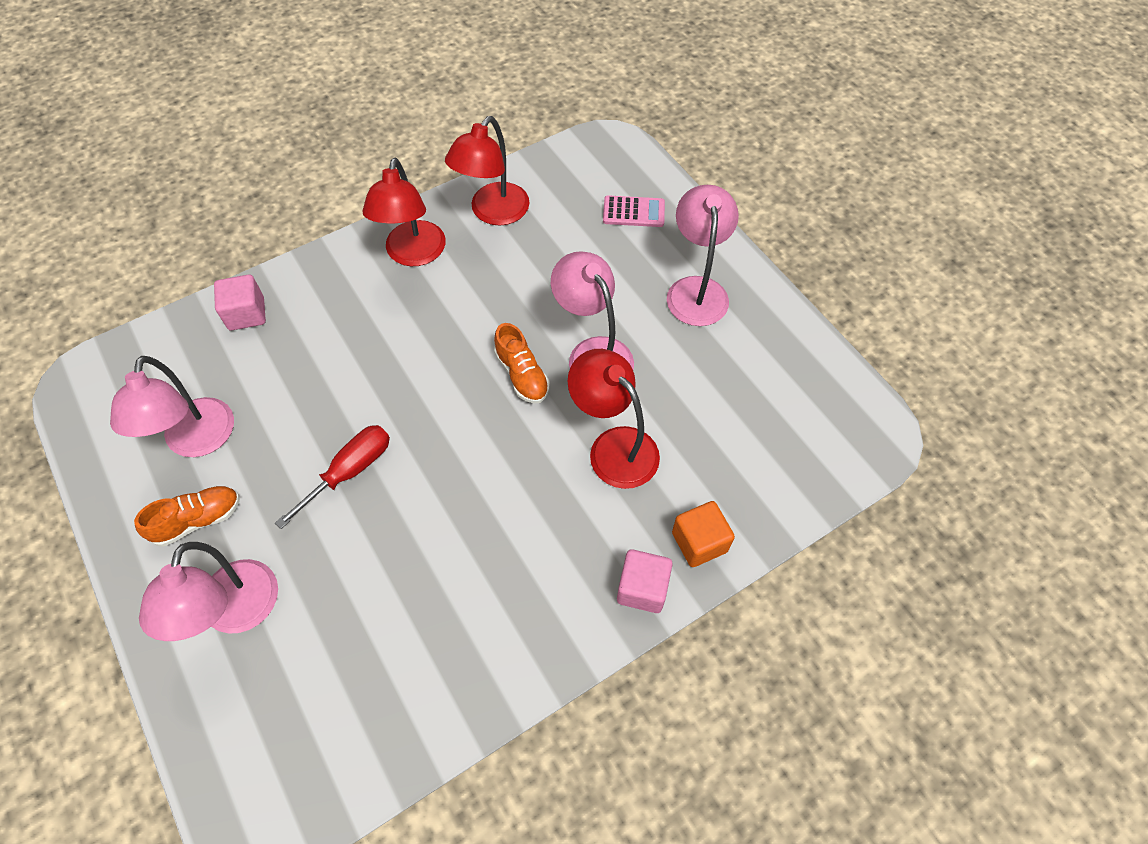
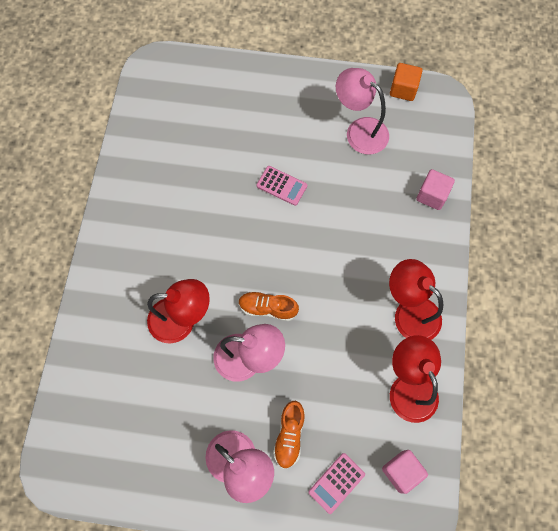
camera: 130 degrees right, 10 degrees up
orange shoe [134,486,240,547] -> orange shoe moved to [273,401,305,469]
pink lamp [139,542,278,641] -> none
red screwdriver [275,425,390,529] -> pink calculator [256,166,307,206]
pink cube [617,549,673,613] -> pink cube moved to [382,450,428,494]
orange cube [672,501,735,567] -> orange cube moved to [390,63,422,101]

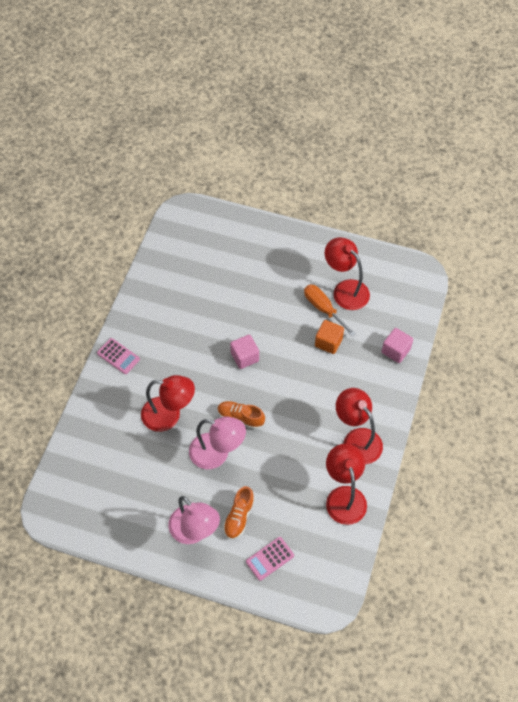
camera: 10 degrees right, 10 degrees down
pink calculator [256,166,307,206] -> pink calculator moved to [97,338,140,374]
pink lamp [336,68,389,154] -> red lamp [325,237,370,310]
pink cube [382,450,428,494] -> pink cube moved to [230,335,259,369]
orange cube [390,63,422,101] -> orange cube moved to [315,320,344,354]
none -> orange screwdriver [304,284,356,336]

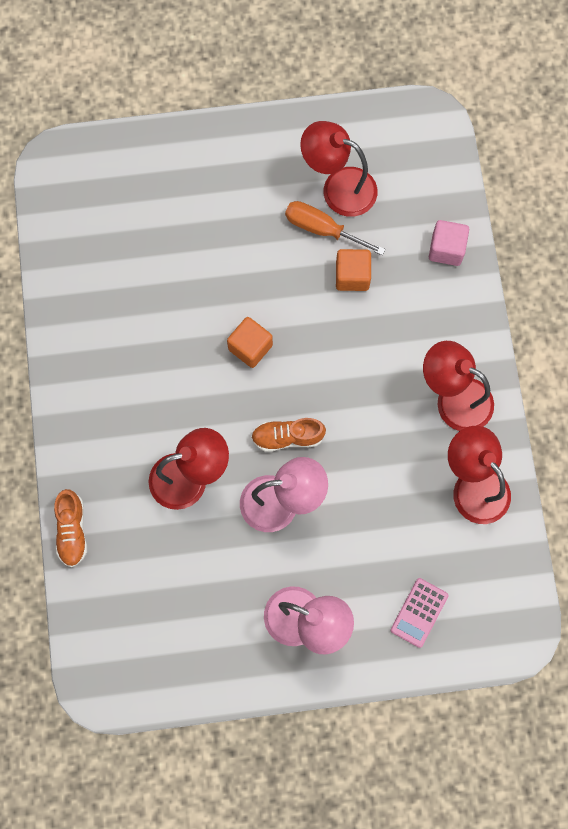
camera: 25 degrees left, 15 degrees up
pink calculator [97,338,140,374] -> none
orange shoe [223,486,255,539] -> orange shoe moved to [54,489,87,567]
pink cube [230,335,259,369] -> orange cube [227,317,273,368]

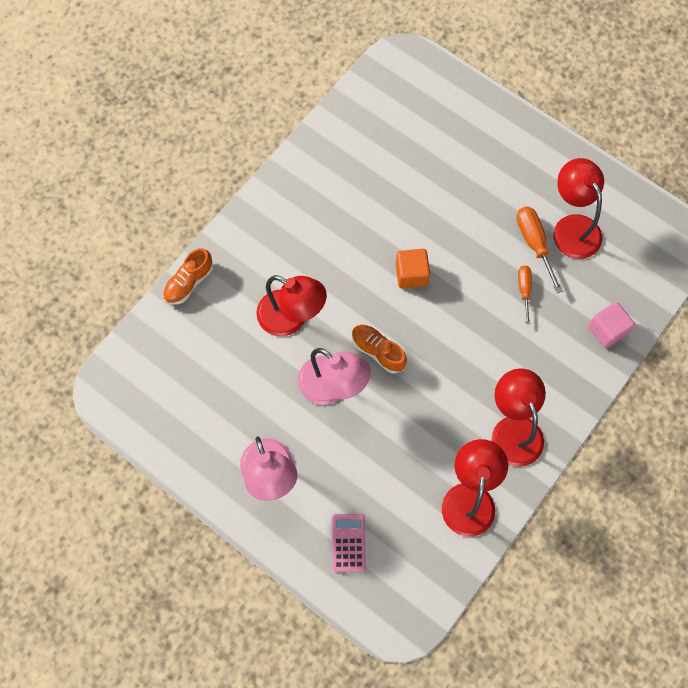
camera: 45 degrees right, 5 degrees down
orange cube [336,249,371,291] -> orange screwdriver [518,265,532,325]
pink calculator [391,578,449,648] -> pink calculator turned 105 degrees clockwise [332,514,366,572]

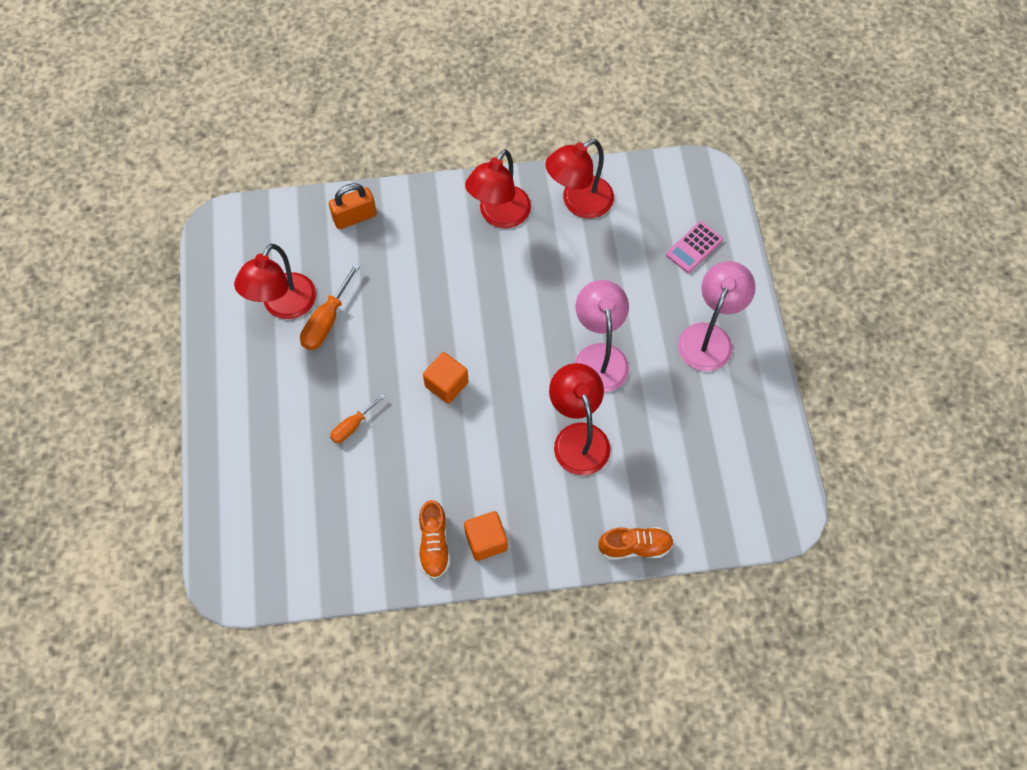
camera: 135 degrees left, 5 degrees down
orange shoe [352,325,407,374] -> orange shoe moved to [419,500,450,579]
orange screwdriver [518,265,532,325] -> orange screwdriver moved to [330,393,386,443]
pink cube [588,302,635,348] -> orange padlock [329,183,377,229]
none -> orange cube [464,511,508,561]

